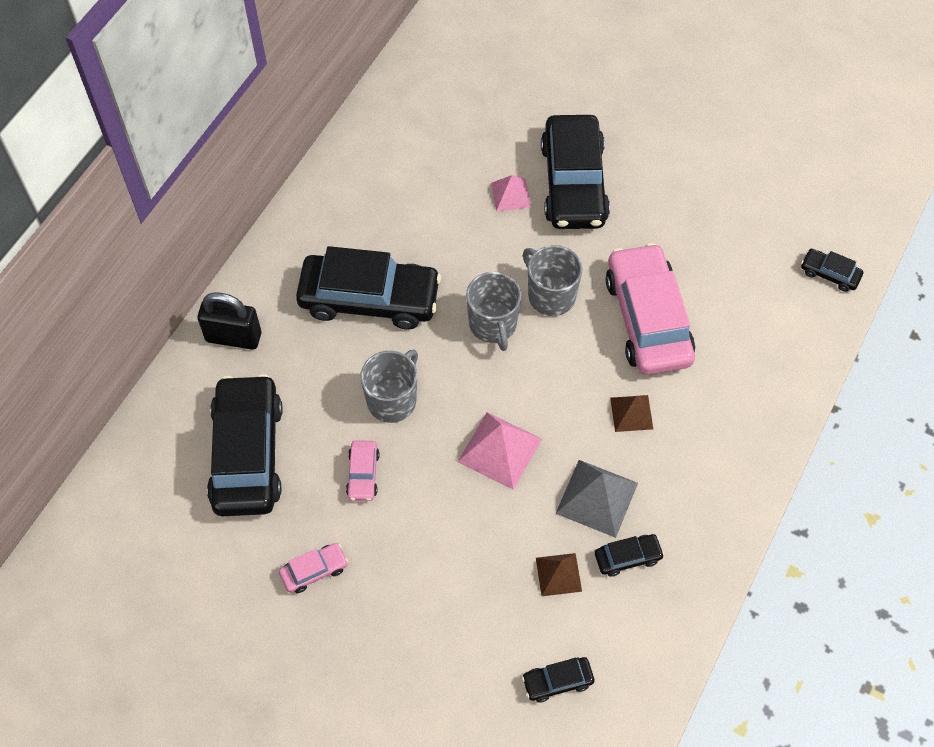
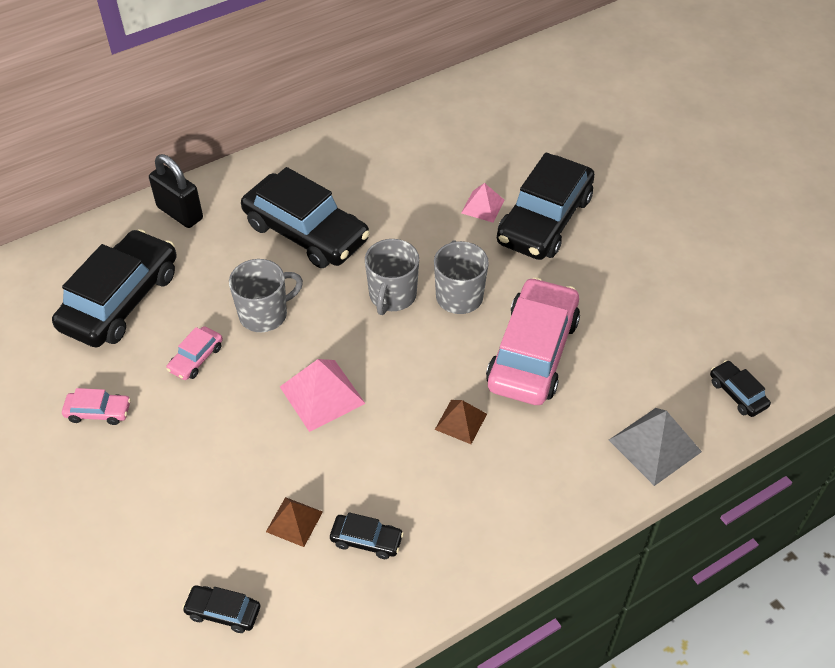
camera: 30 degrees right, 10 degrees down
grey pyramid [555,460,638,538] -> grey pyramid moved to [609,408,702,486]

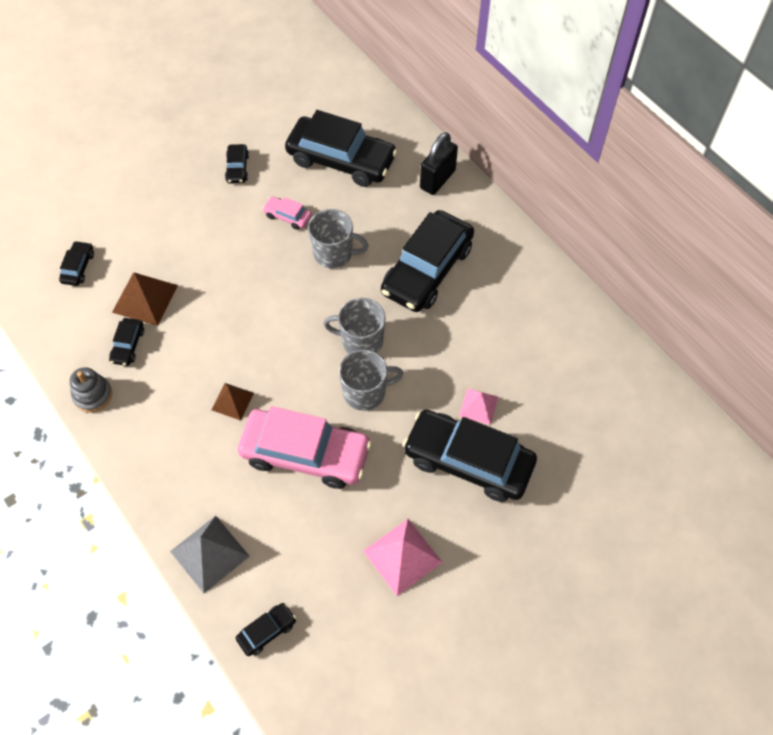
camera: 85 degrees right, 10 degrees up
pink car [62,388,131,425] -> black car [225,144,249,183]
grey mug [229,259,303,332] -> grey mug turned 45 degrees counterclockwise [308,209,369,268]
brown pyramid [266,497,323,547] -> brown pyramid [112,273,178,326], size x1.62
pink pyramid [280,359,366,432] -> pink pyramid moved to [363,519,443,596]
none -> grey stacking toy [70,367,112,413]

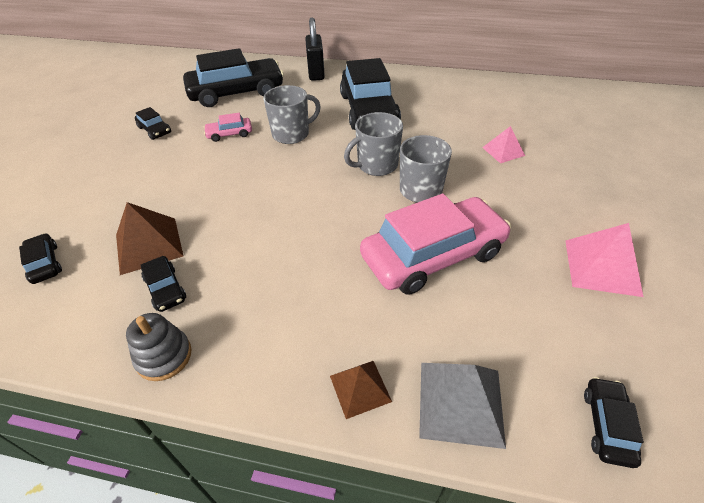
camera: 40 degrees left, 15 degrees down
brown pyramid [211,383,254,420] -> brown pyramid moved to [330,361,392,419]
black car [403,410,537,502] -> none

